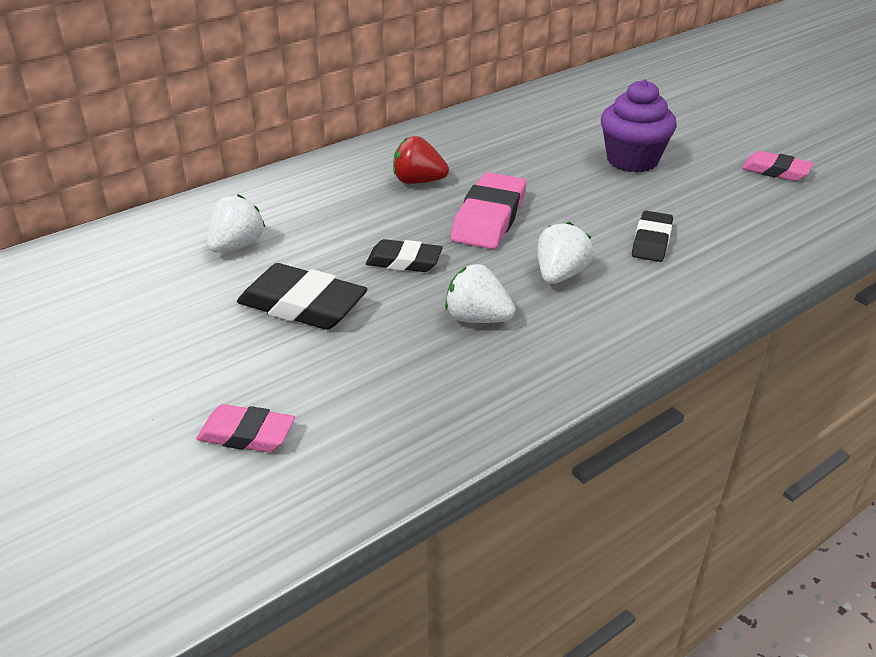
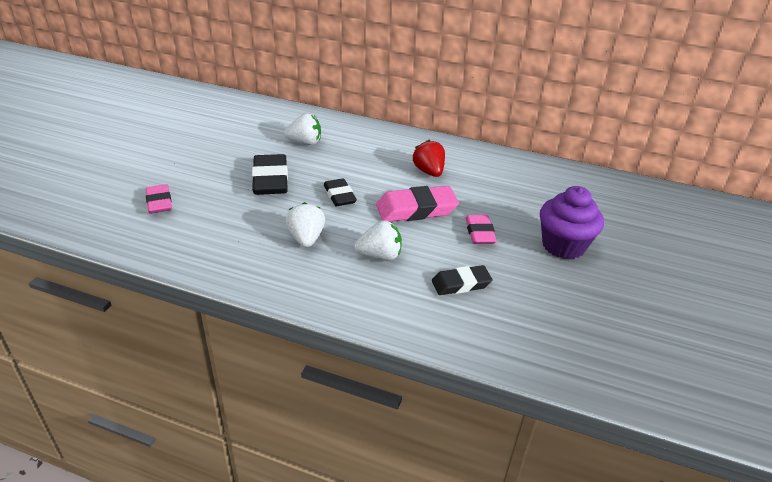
camera: 55 degrees right, 0 degrees up
pink eraser [742,151,813,181] -> pink eraser moved to [465,215,497,244]

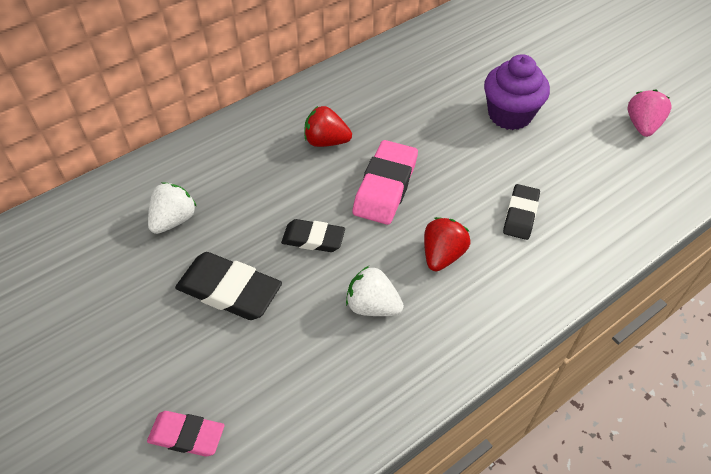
camera: 55 degrees left, 15 degrees up
white strawberry [355,220,402,260] -> red strawberry [424,217,471,271]
pink eraser [465,215,497,244] -> none
none -> pink strawberry [627,89,672,137]

